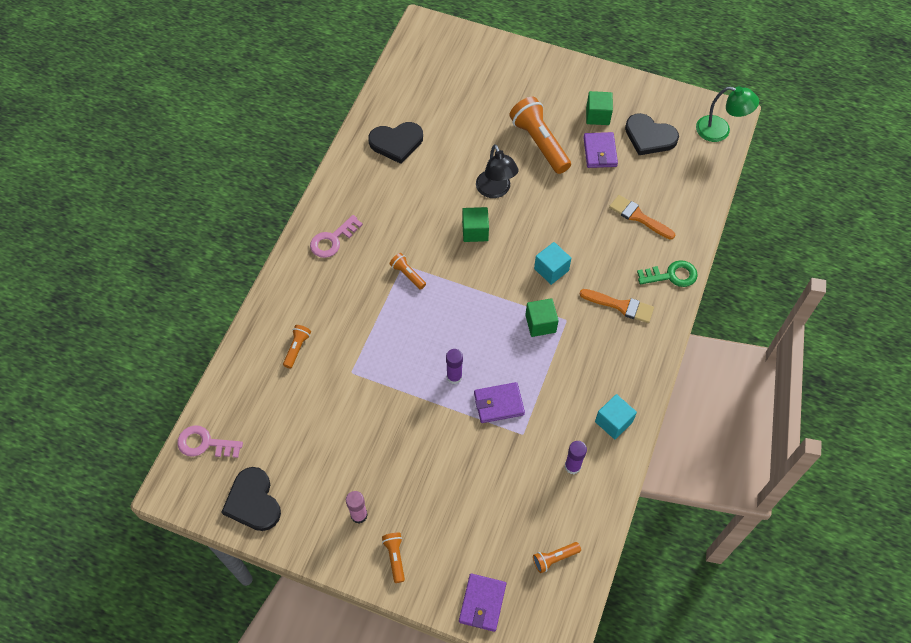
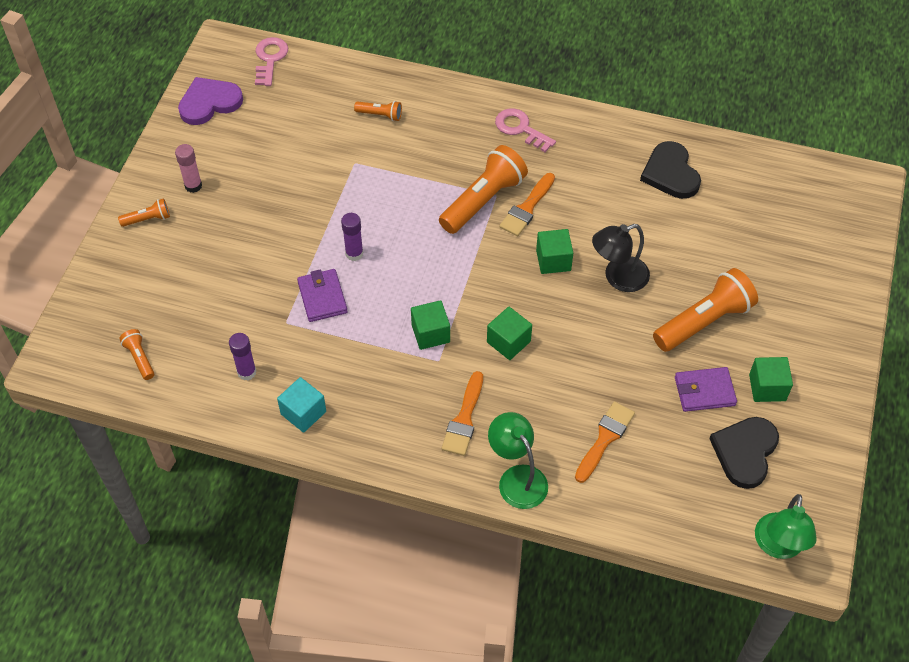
camera: 85 degrees right, 5 degrees down
black heart [222,467,281,531] -> purple heart [178,77,243,125]
orange flashlight [390,253,426,290] -> orange flashlight [439,145,528,234], size x2.09
purple wallet [459,574,506,632] -> none
turquoise cube [534,242,571,285] -> green cube [487,307,532,360]
green key [637,260,698,287] -> green lamp [488,412,548,509]
none -> orange brush [499,173,555,236]

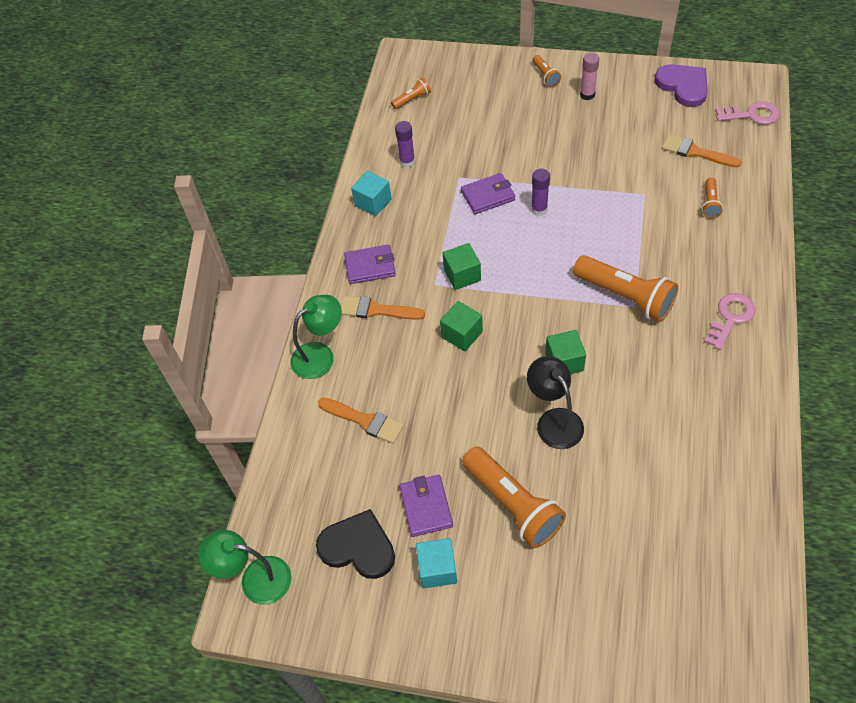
camera: 90 degrees right, 0 degrees up
orange brush [499,173,555,236] -> orange brush moved to [662,134,742,168]
black heart [640,141,701,199] -> none
green cube [749,357,793,402] -> turquoise cube [416,538,457,588]
none -> purple wallet [344,245,396,284]

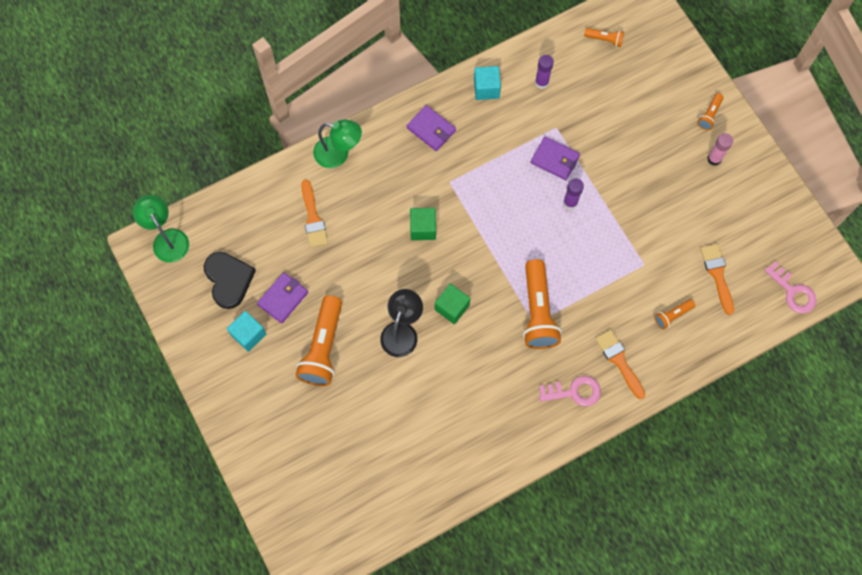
camera: 45 degrees right, 15 degrees up
orange brush [341,296,425,320] -> orange brush moved to [595,330,646,399]
green cube [443,243,481,290] -> none
purple heart [655,64,708,107] -> none

